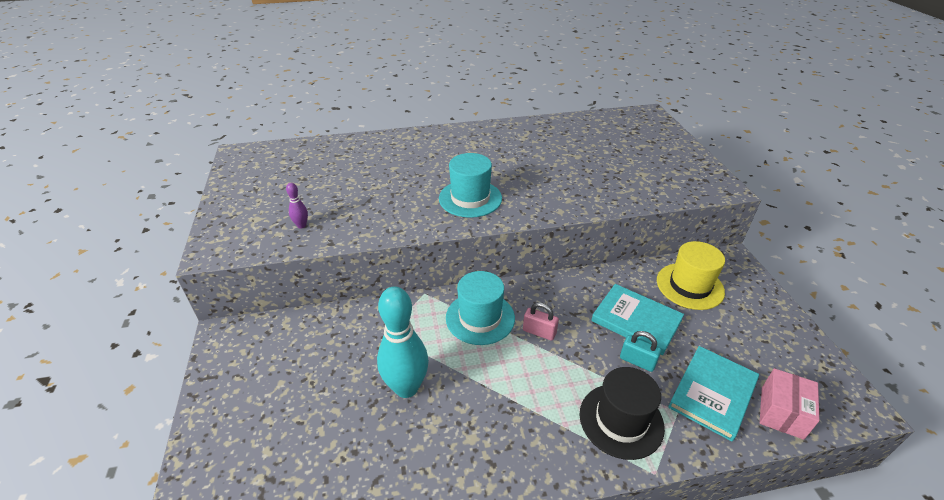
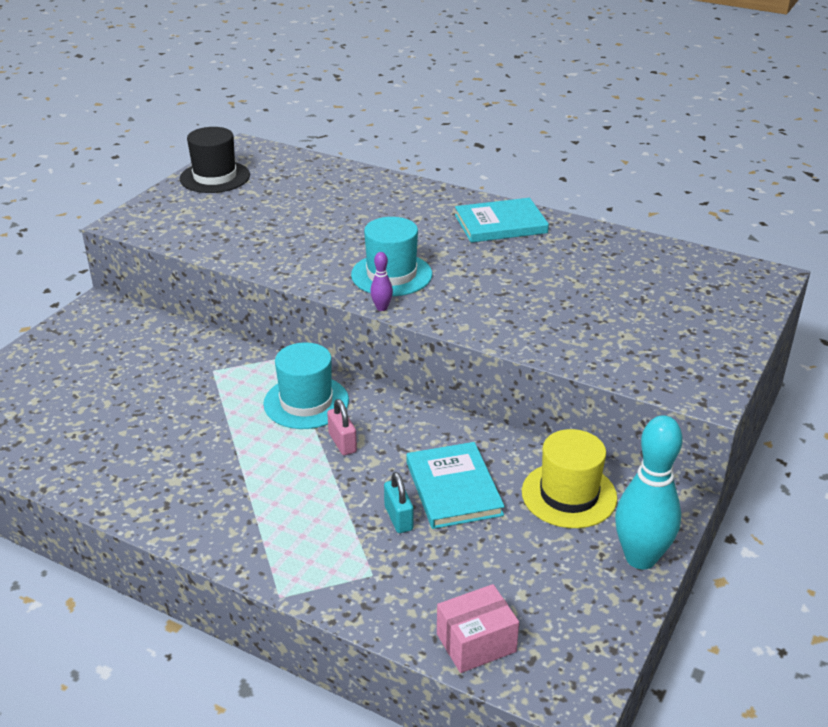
camera: 40 degrees right, 5 degrees down
purple bowling pin [286,183,308,228] -> purple bowling pin moved to [370,252,393,311]
turquoise bowling pin [377,287,429,398] -> turquoise bowling pin moved to [615,415,683,569]
black hat [580,367,665,460] -> black hat moved to [180,127,250,193]
turquoise book [668,346,759,441] -> turquoise book moved to [455,198,549,243]

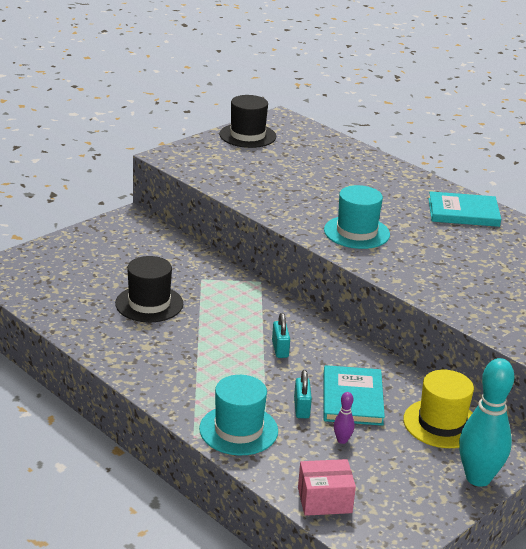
camera: 15 degrees right, 5 degrees down
turquoise hat [263,342,349,429] -> turquoise hat moved to [199,375,278,455]
pink padlock [327,399,357,455] -> turquoise padlock [272,313,290,358]
purple bowling pin [370,252,393,311] -> purple bowling pin moved to [334,392,354,444]
none -> black hat [115,256,183,322]

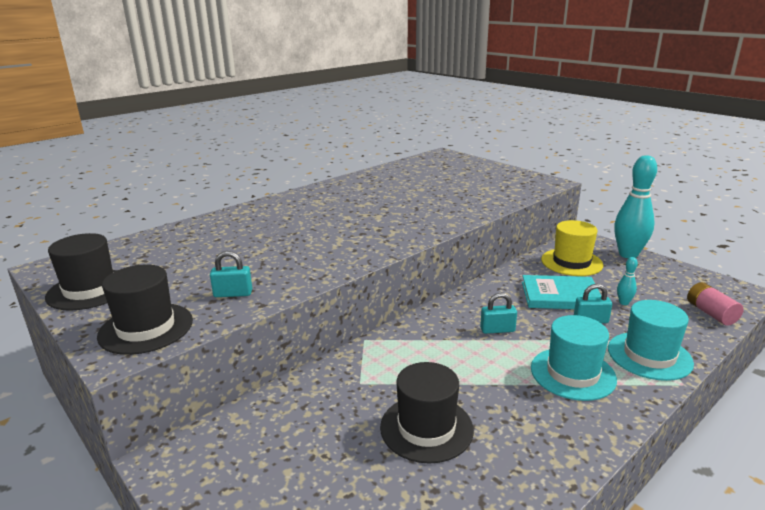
camera: 85 degrees left, 5 degrees down
pink box [298,459,356,516] -> pink battery [687,282,744,326]
turquoise hat [324,185,390,249] -> turquoise hat moved to [531,315,617,401]
purple bowling pin [334,392,354,444] -> turquoise bowling pin [617,257,638,305]
turquoise book [428,191,501,227] -> none
none -> black hat [97,265,193,355]
none -> turquoise padlock [210,251,252,297]

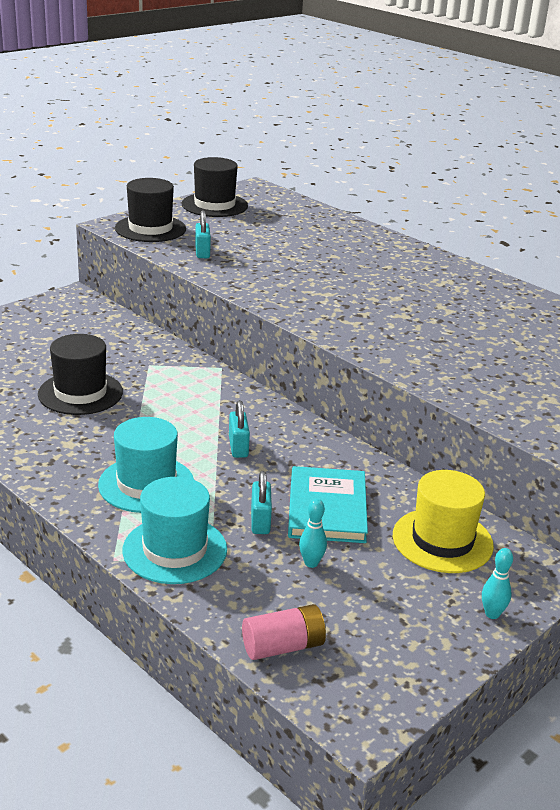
camera: 85 degrees right, 5 degrees up
turquoise bowling pin [614,155,657,259] -> turquoise bowling pin [482,548,513,619], size x0.43

